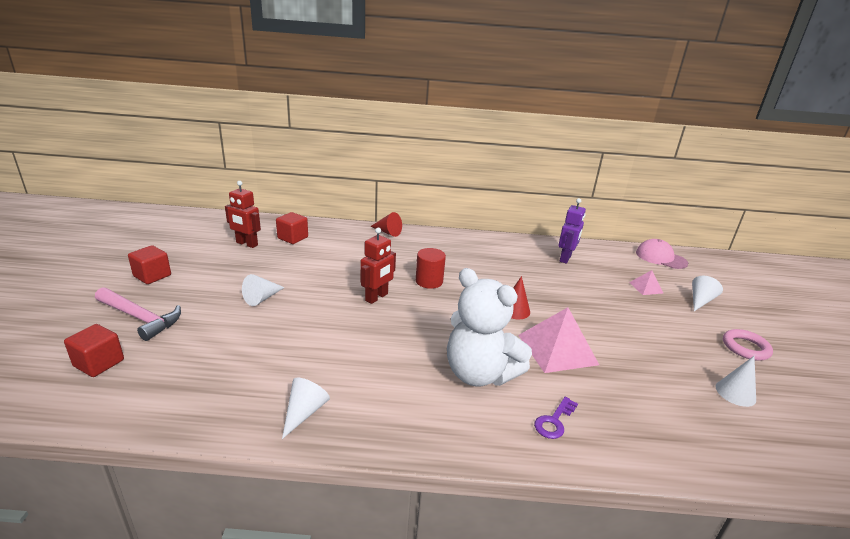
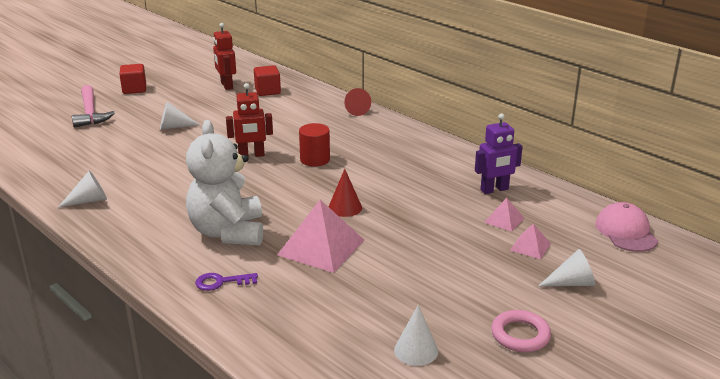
camera: 45 degrees right, 0 degrees up
red cube [64,324,124,377] -> none
none -> pink pyramid [484,198,524,231]

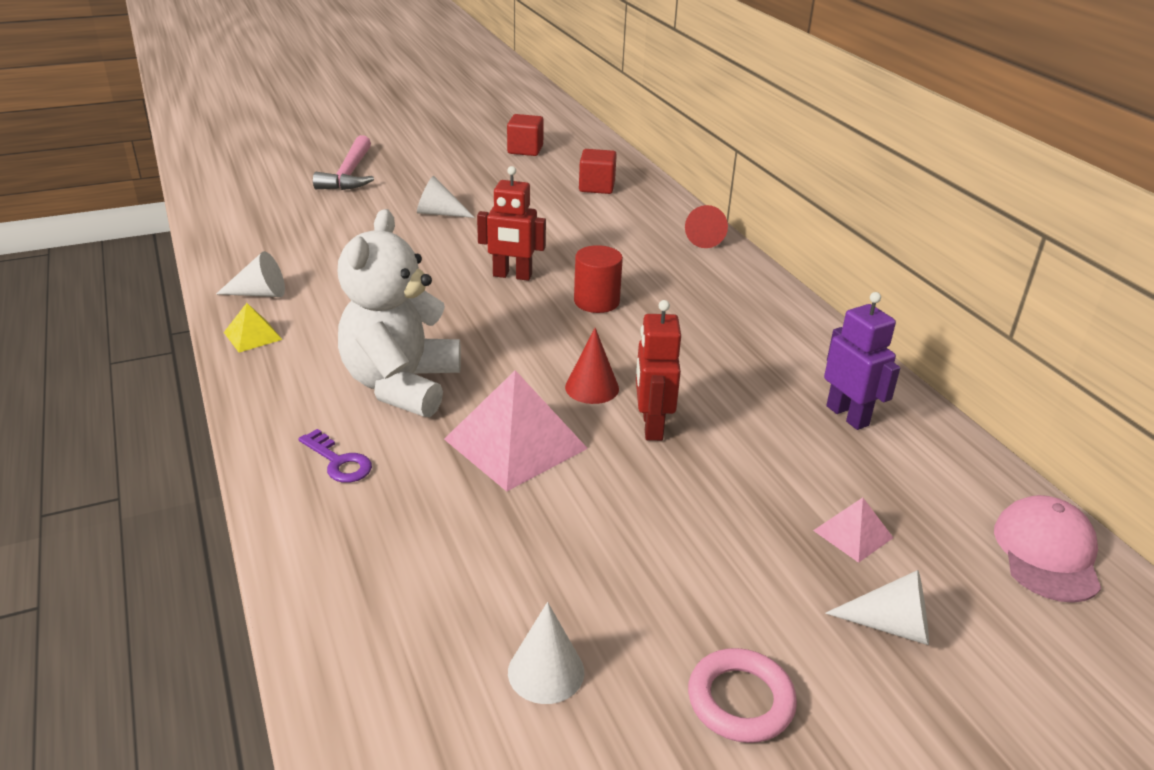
camera: 20 degrees right, 5 degrees up
red cube [119,64,146,94] -> red cube moved to [507,114,544,156]
purple key [195,273,258,291] -> purple key turned 150 degrees counterclockwise [298,429,372,483]
red robot [213,23,236,90] -> red robot moved to [636,300,681,441]
purple robot [475,113,523,194] -> purple robot turned 120 degrees counterclockwise [824,292,900,430]
pink pyramid [484,198,524,231] -> none
none -> yellow pyramid [224,303,283,353]

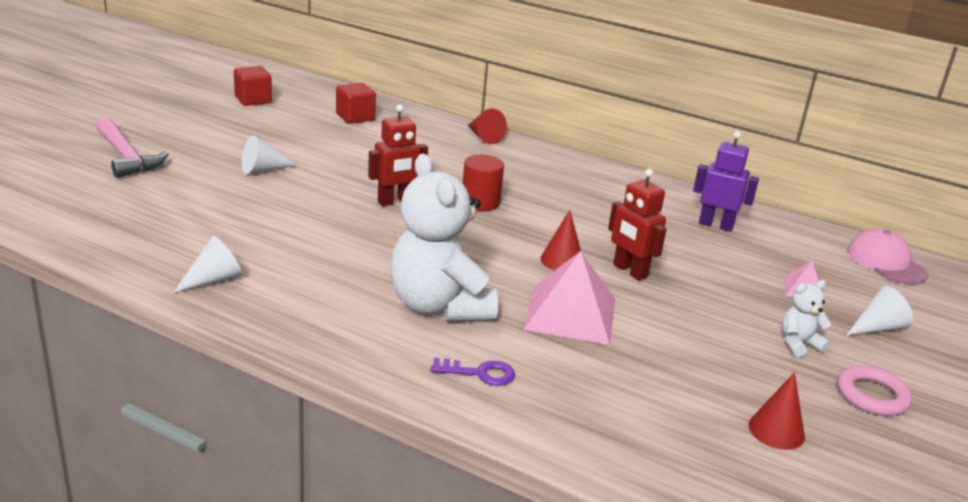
camera: 40 degrees left, 5 degrees down
yellow pyramid [224,303,283,353] -> none
white cone [508,602,584,704] -> red cone [748,372,805,450]
none -> white teddy bear [782,280,832,357]

